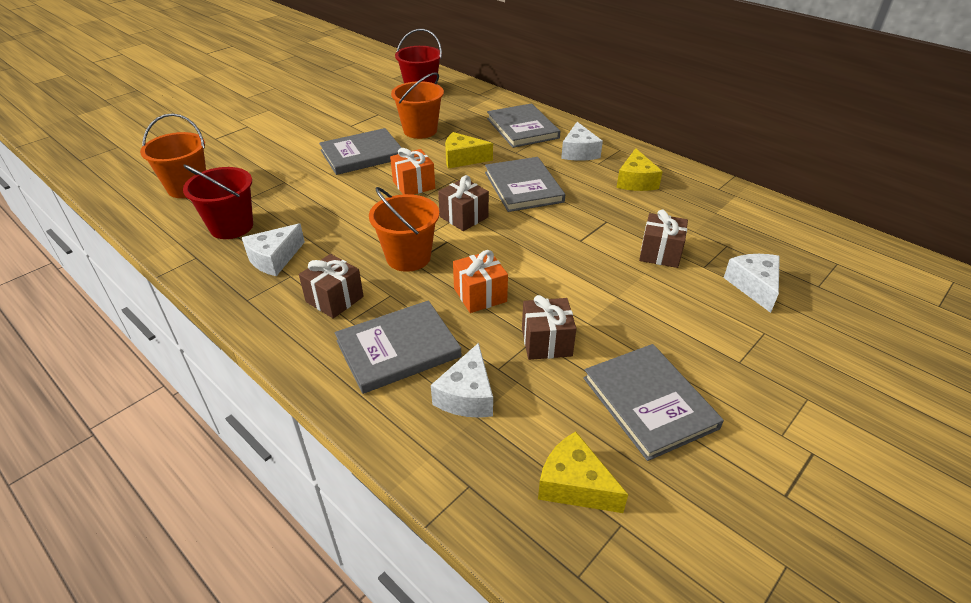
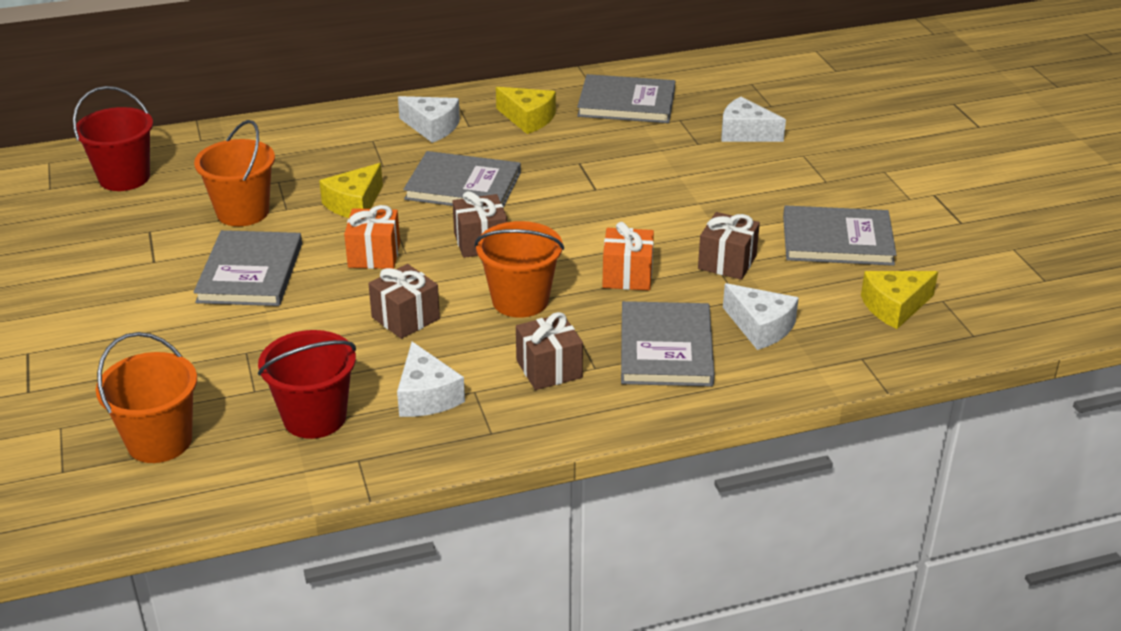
camera: 60 degrees left, 5 degrees down
grey book [487,103,560,148] -> grey book moved to [577,74,675,123]
brown gift [639,210,688,268] -> brown gift moved to [368,264,440,339]

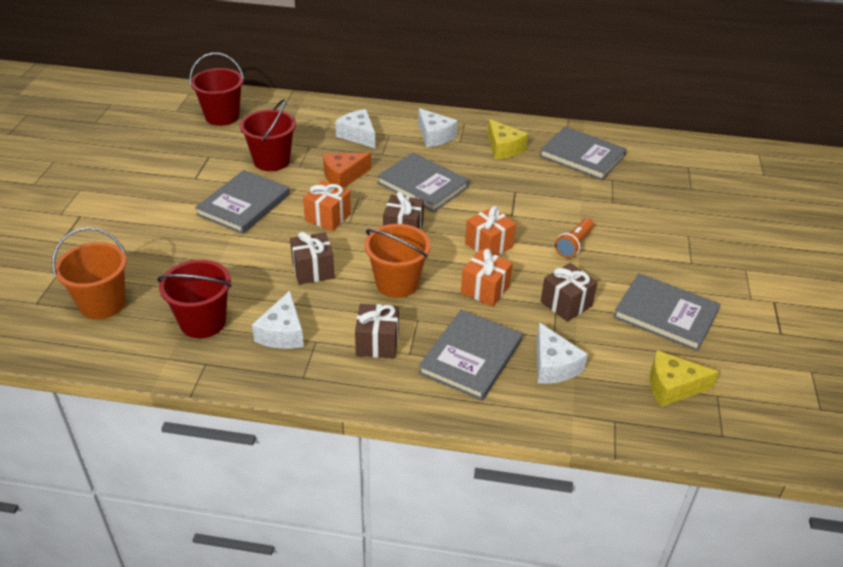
camera: 25 degrees right, 5 degrees up
orange bucket [194,120,275,226] -> red bucket [240,99,296,171]
yellow cheese [319,163,383,218] -> orange cheese [323,153,371,188]
white cheese [721,97,786,142] -> white cheese moved to [335,109,375,148]
none -> orange gift [465,206,516,255]
none -> orange flashlight [555,218,594,258]

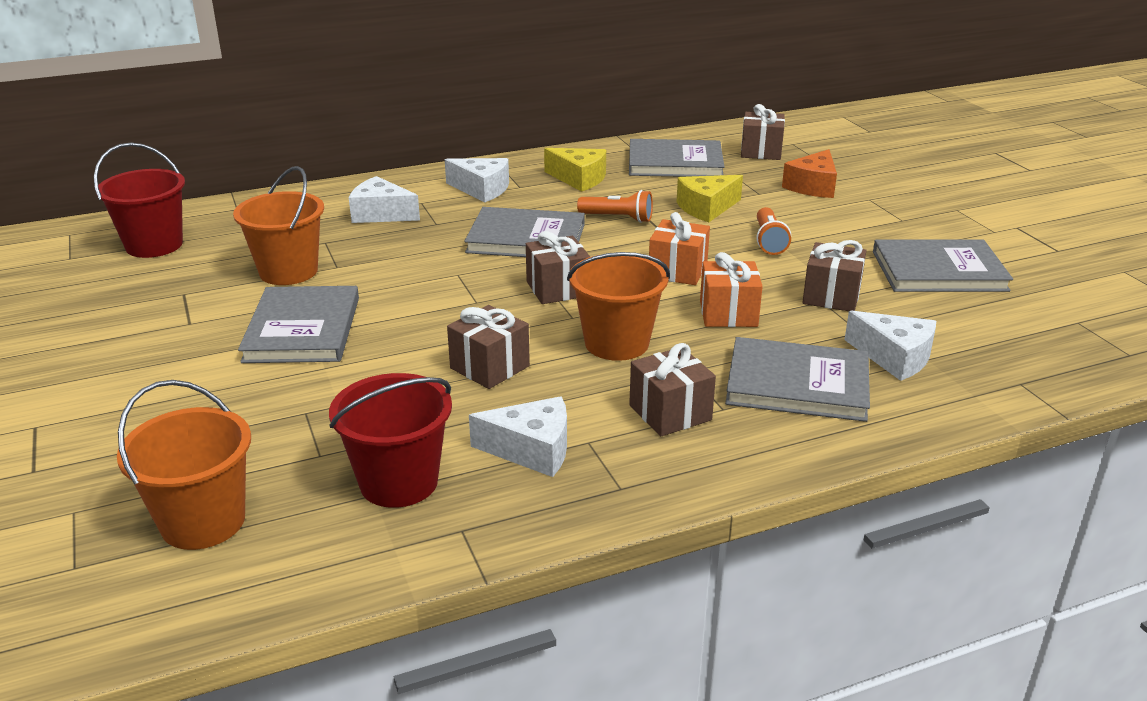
camera: 30 degrees left, 10 degrees down
red bucket [240,99,296,171] -> orange bucket [233,166,324,285]
white cheese [252,291,304,349] -> white cheese turned 60 degrees counterclockwise [469,396,567,477]
orange gift [303,181,351,231] -> none
orange cheese [323,153,371,188] -> orange cheese moved to [782,149,837,198]
grey book [418,310,522,401] -> grey book turned 75 degrees counterclockwise [725,337,870,422]
yellow cheese [650,350,719,407] -> yellow cheese moved to [677,175,743,222]
none -> orange flashlight [577,190,653,223]
none -> brown gift [741,104,785,160]

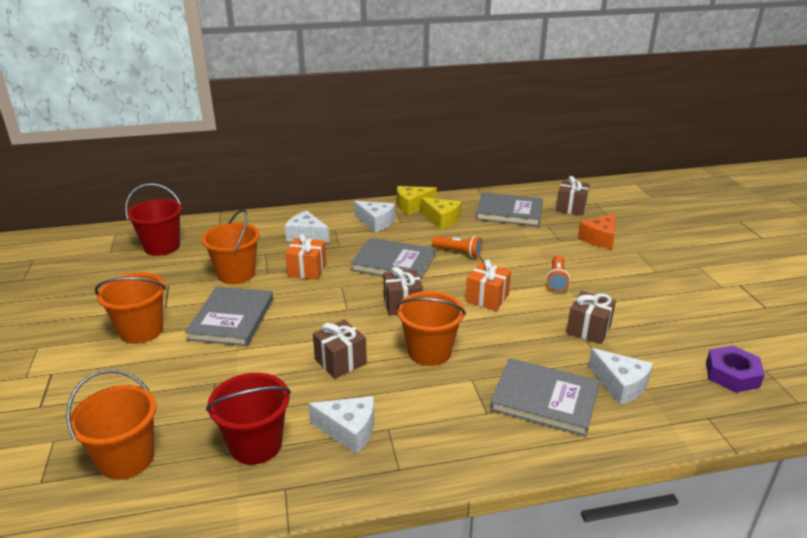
camera: 10 degrees right, 0 degrees up
brown gift [629,343,716,436] -> none
yellow cheese [677,175,743,222] -> yellow cheese moved to [397,186,437,215]
orange gift [700,252,763,327] -> orange gift moved to [285,234,327,280]
grey book [873,240,1013,292] -> none
none -> orange bucket [95,272,166,344]
none -> purple nut [706,345,765,393]

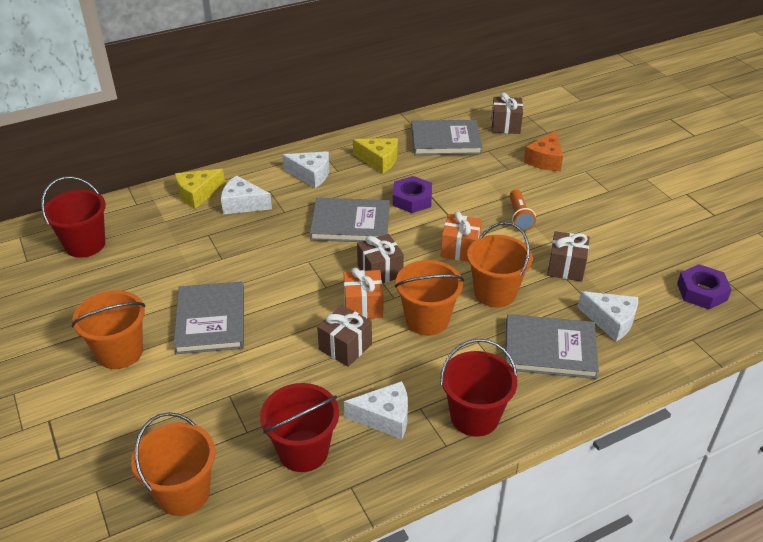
camera: 15 degrees left, 10 degrees up
orange bucket [202,209,260,284] -> orange bucket moved to [467,222,533,307]
orange gift [285,234,327,280] -> orange gift moved to [344,268,383,319]
yellow cheese [397,186,437,215] -> yellow cheese moved to [175,169,225,209]
orange flashlight [432,236,483,258] -> purple nut [393,176,432,213]
none -> red bucket [440,339,517,437]

